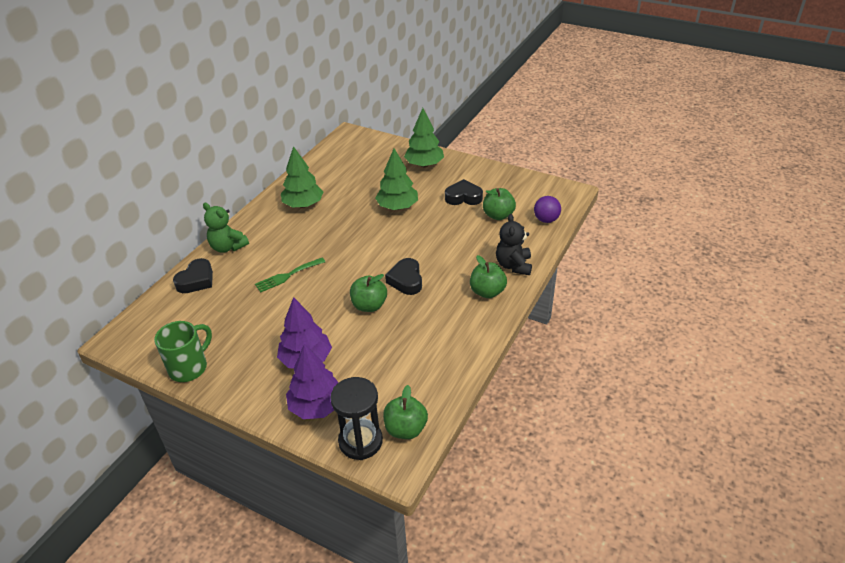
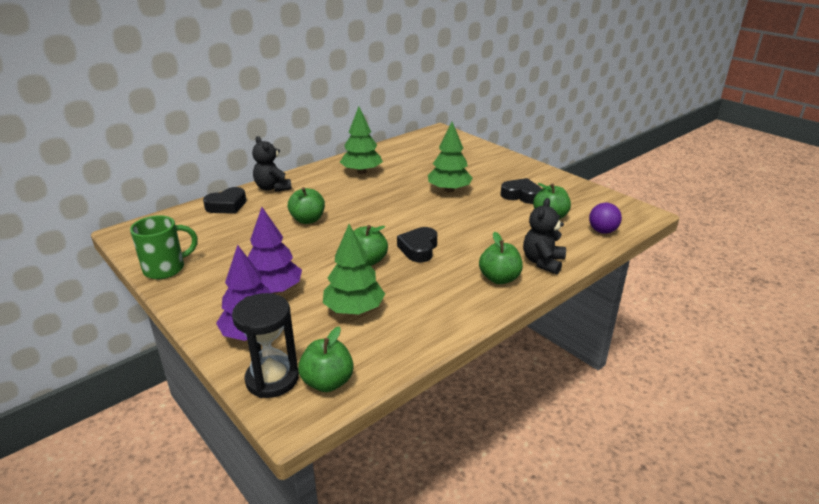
camera: 20 degrees right, 10 degrees down
green teddy bear [203,203,249,253] -> black teddy bear [252,136,292,192]
green fork [255,258,325,293] -> green apple [288,187,325,224]
green tree [404,108,444,167] -> green tree moved to [323,224,385,314]

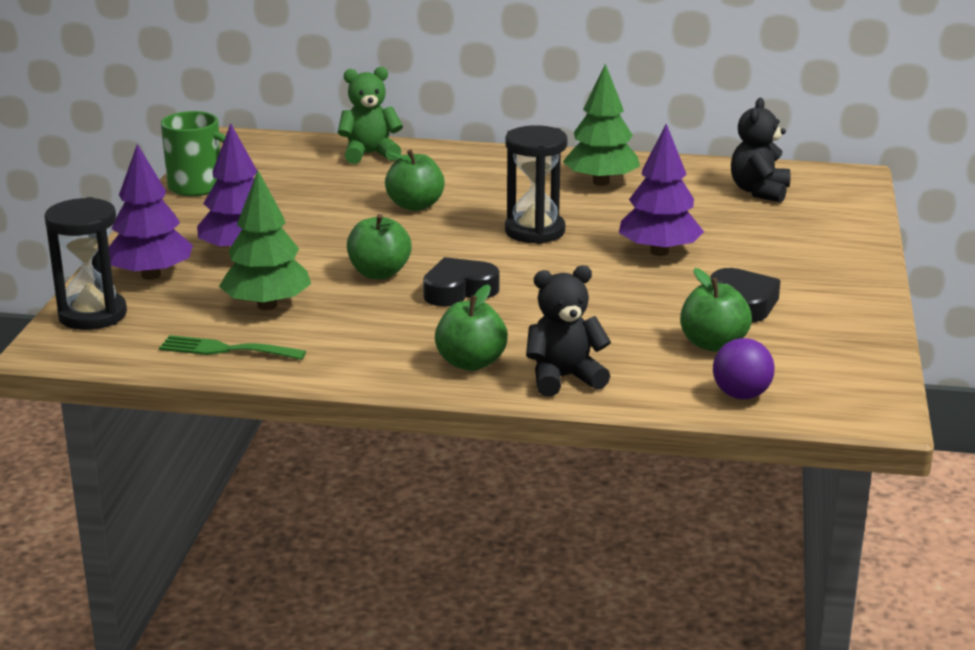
camera: 50 degrees right, 5 degrees down
black heart [203,187,246,214] -> green teddy bear [338,67,403,164]
black teddy bear [252,136,292,192] -> black teddy bear moved to [731,98,791,203]
green apple [298,326,354,392] -> none
green tree [428,122,473,193] -> purple tree [619,123,704,256]
none -> green fork [159,335,306,360]
none -> black hourglass [505,125,568,244]

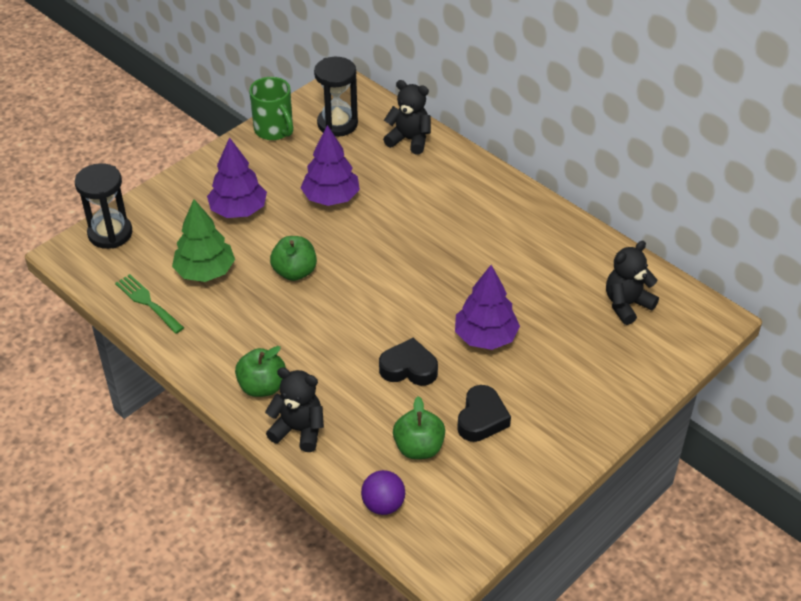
camera: 35 degrees right, 20 degrees up
purple tree [109,144,193,280] -> purple tree moved to [301,125,360,206]
green teddy bear [338,67,403,164] -> black teddy bear [383,80,431,155]
green apple [385,150,445,211] -> none
black heart [423,257,500,306] -> black heart moved to [379,338,438,386]
black hourglass [505,125,568,244] -> black hourglass moved to [314,57,358,137]
green tree [563,64,640,186] -> none

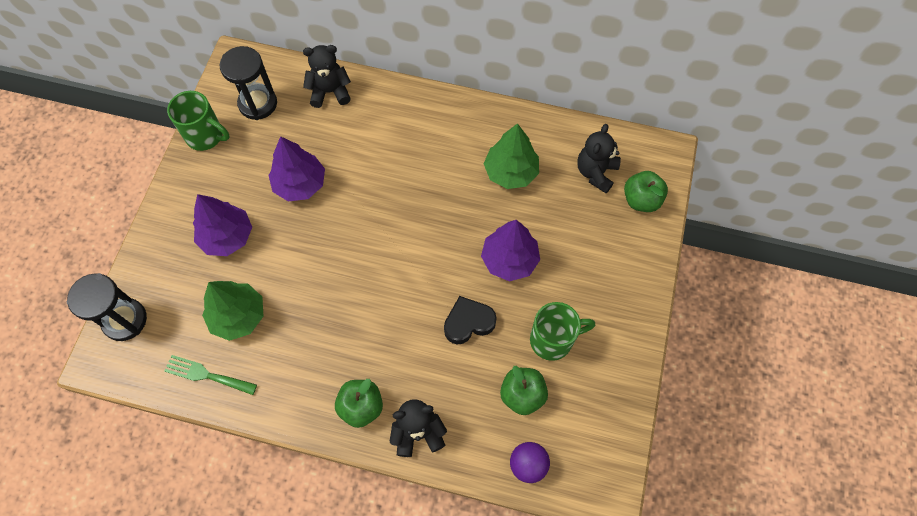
camera: 30 degrees left, 20 degrees up
green apple [270,236,317,281] -> green apple moved to [624,171,668,212]
black heart [457,385,511,442] -> green mug [530,302,595,361]
none -> green tree [484,123,539,189]

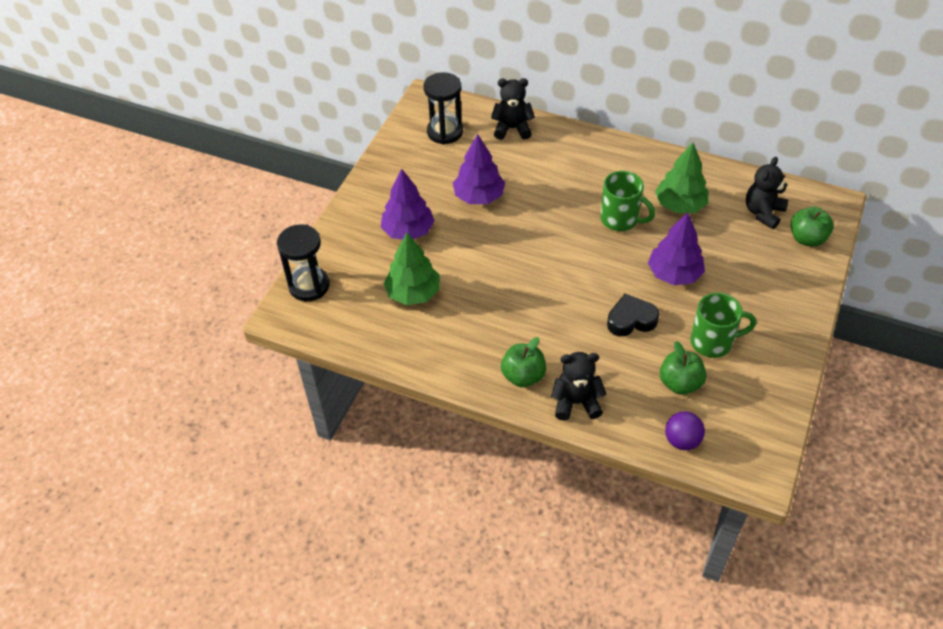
camera: 10 degrees right, 15 degrees down
green fork [164,355,257,395] -> none
green mug [167,91,230,151] -> green mug moved to [600,171,655,231]

